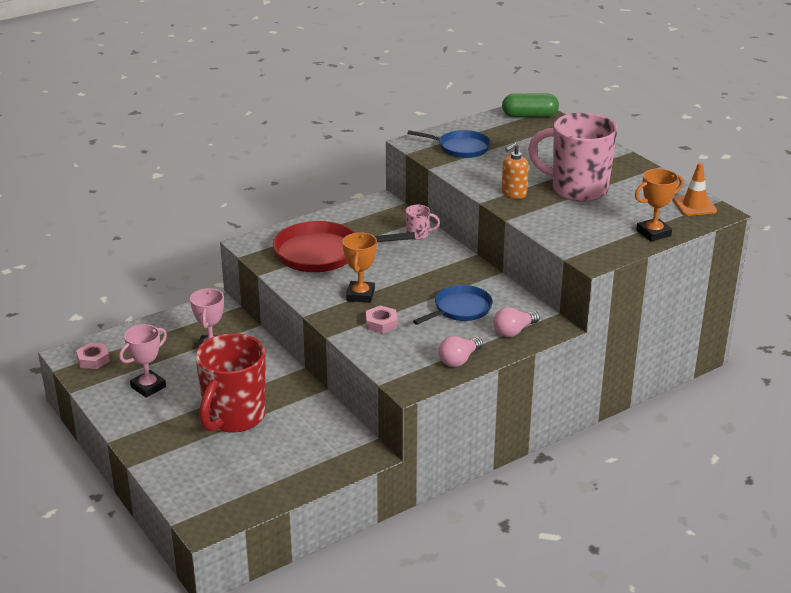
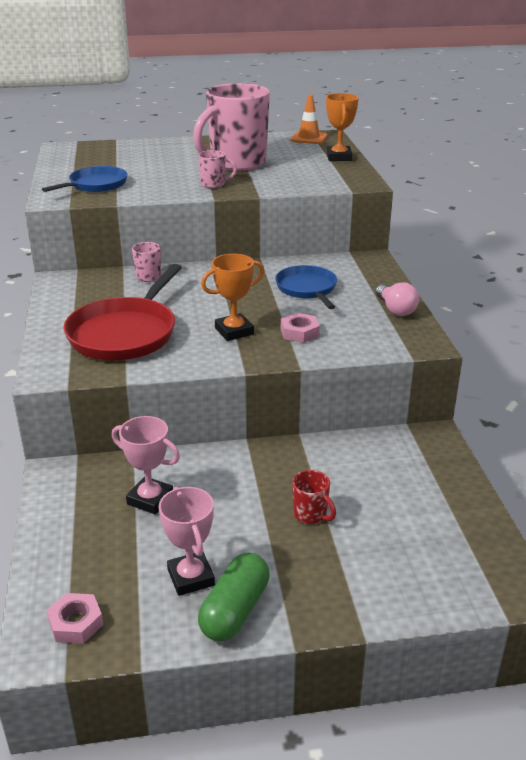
camera: 65 degrees left, 0 degrees up
red mug [195,333,266,433] -> red mug [292,470,336,524], size x0.41
orange trophy [343,232,377,303] -> orange trophy turned 60 degrees counterclockwise [201,254,264,341]
pink light bulb [493,307,540,337] -> none
green capsule [502,93,559,117] -> green capsule moved to [198,553,270,641]
orange soap dispenser [502,143,529,199] -> pink mug [198,150,237,188]

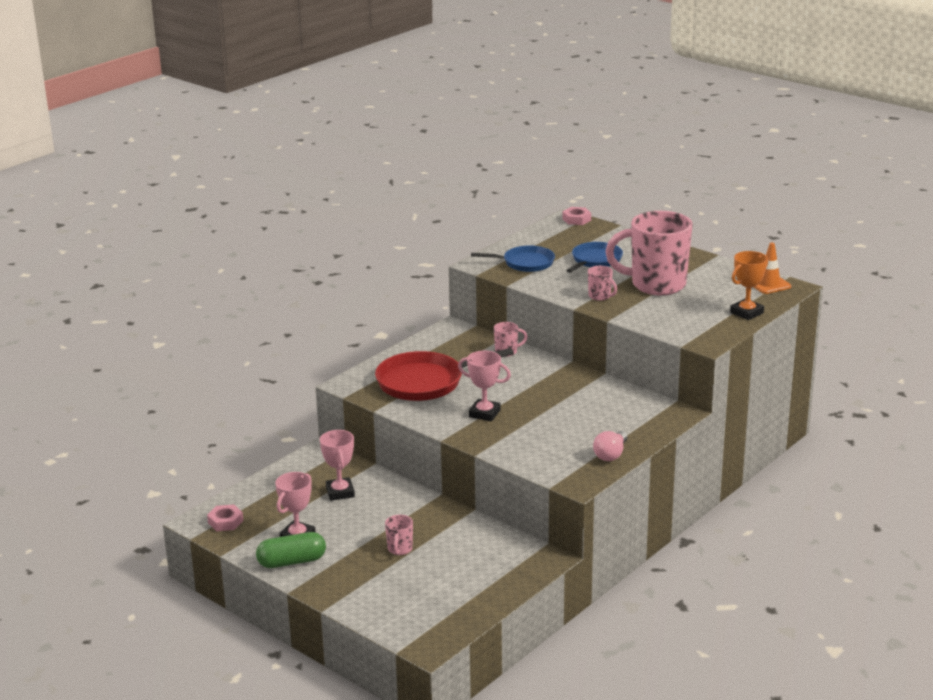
camera: 50 degrees right, 5 degrees down
orange trophy [201,254,264,341] -> pink trophy [458,351,511,421]
blue pan [275,265,337,309] -> blue pan moved to [566,242,623,273]
pink nut [281,313,320,343] -> pink nut moved to [562,207,591,225]
red mug [292,470,336,524] -> pink mug [385,515,413,555]

